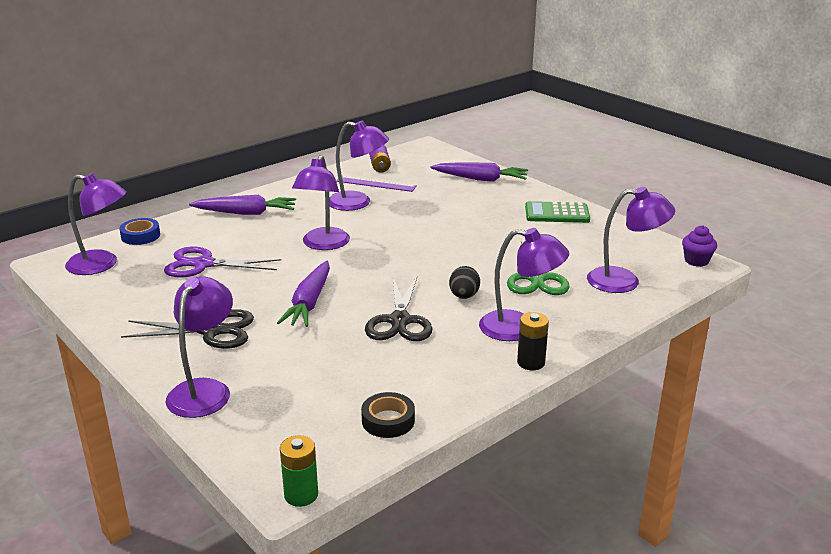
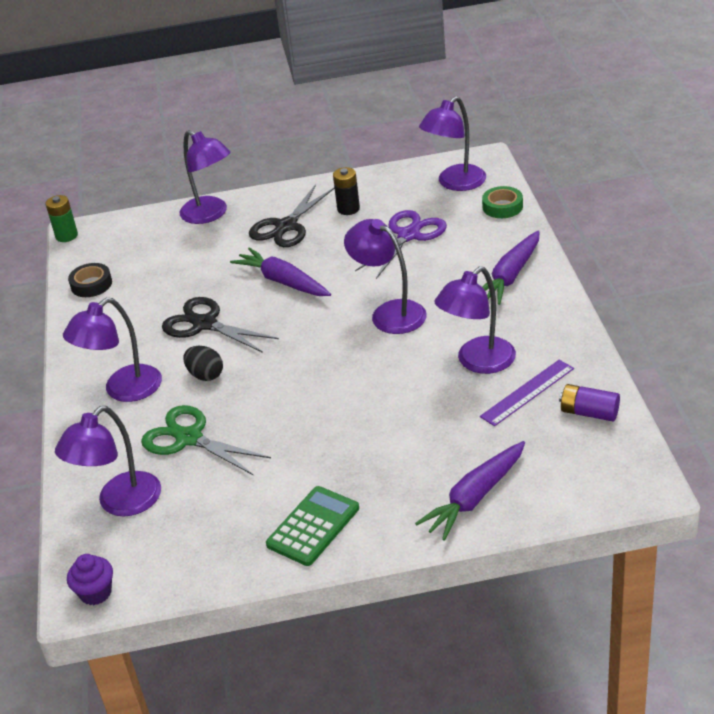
camera: 125 degrees right, 10 degrees up
blue tape [119,218,160,245] -> green tape [482,186,523,218]
black battery [517,312,549,370] -> black battery moved to [333,167,360,215]

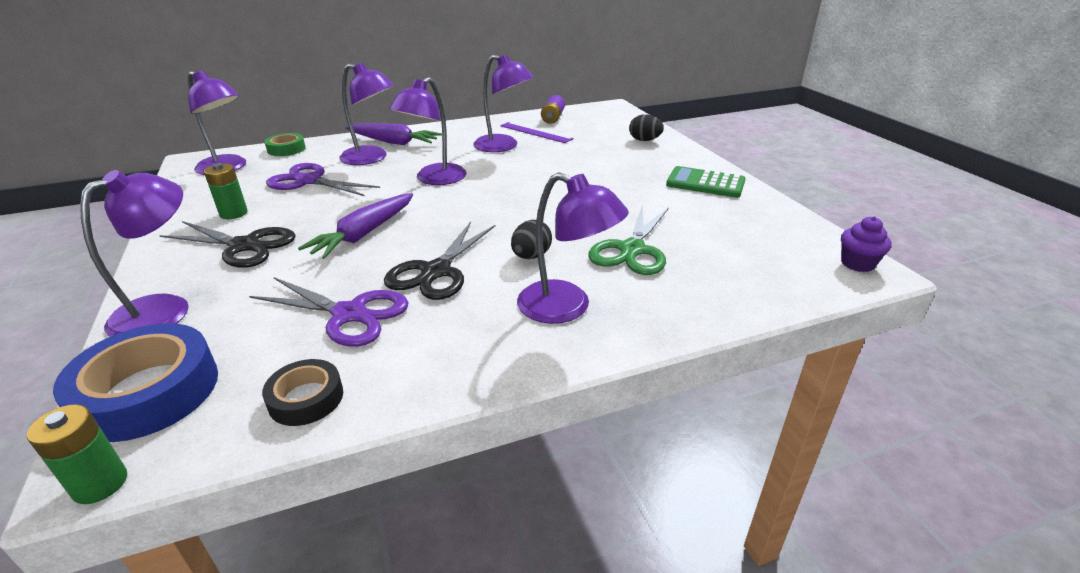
camera: 105 degrees left, 5 degrees down
purple lamp [55,406,161,516] -> purple lamp moved to [339,63,394,165]
black battery [333,167,360,215] -> green battery [204,163,248,219]
purple carrot [415,441,525,541] -> black egg [629,114,664,141]
none -> blue tape [53,323,218,442]
none -> purple scissors [249,277,409,347]

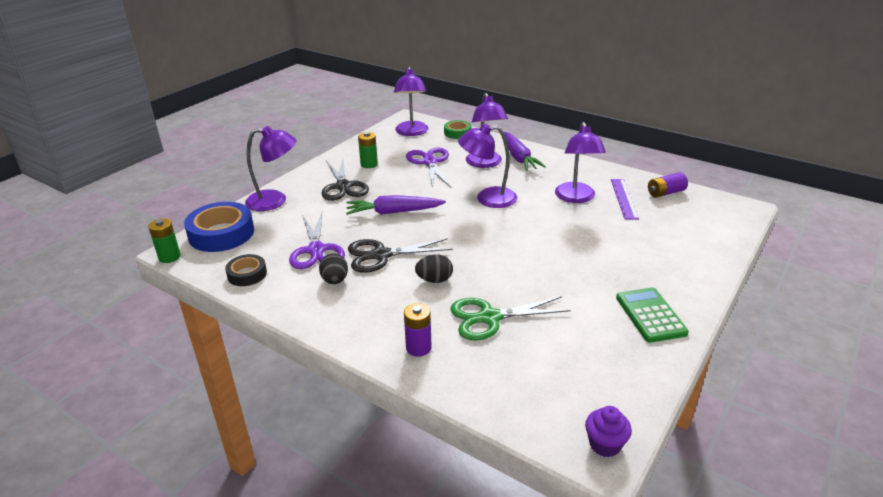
camera: 55 degrees right, 0 degrees up
purple lamp [517,172,629,324] -> none
black egg [629,114,664,141] -> black egg moved to [319,254,348,284]
none -> purple battery [404,303,432,357]

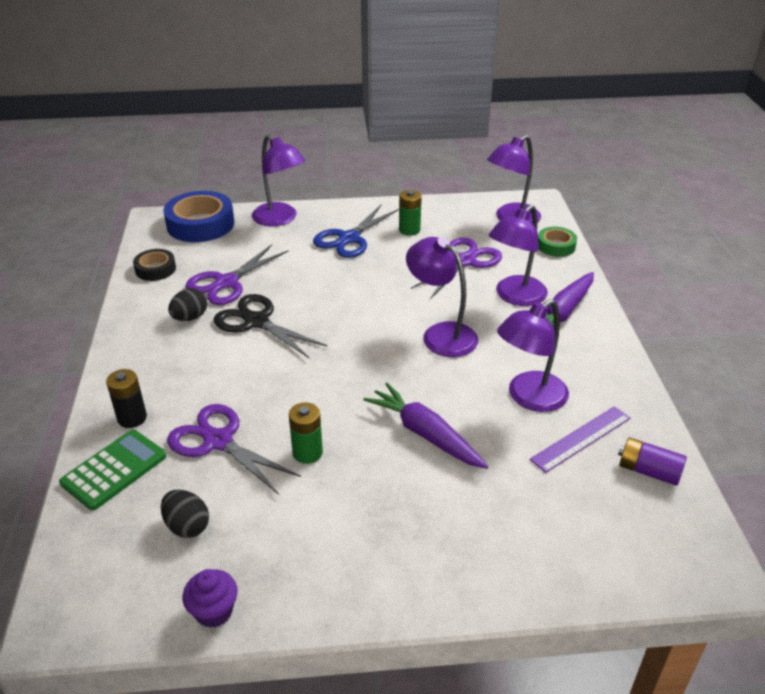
camera: 50 degrees right, 5 degrees up
green battery [148,219,181,263] -> green battery moved to [289,402,323,464]
black scissors [321,159,369,201] -> blue scissors [313,205,399,258]
purple carrot [346,195,446,215] -> purple carrot moved to [363,383,488,469]
purple battery [404,303,432,357] -> black battery [106,369,147,428]
black egg [415,255,453,283] -> black egg moved to [161,490,209,538]
green scissors [450,296,571,341] -> purple scissors [167,404,301,495]
purple cupcake [585,406,632,457] -> purple cupcake moved to [183,569,238,628]
green calculator [616,287,689,343] -> green calculator moved to [59,430,167,510]

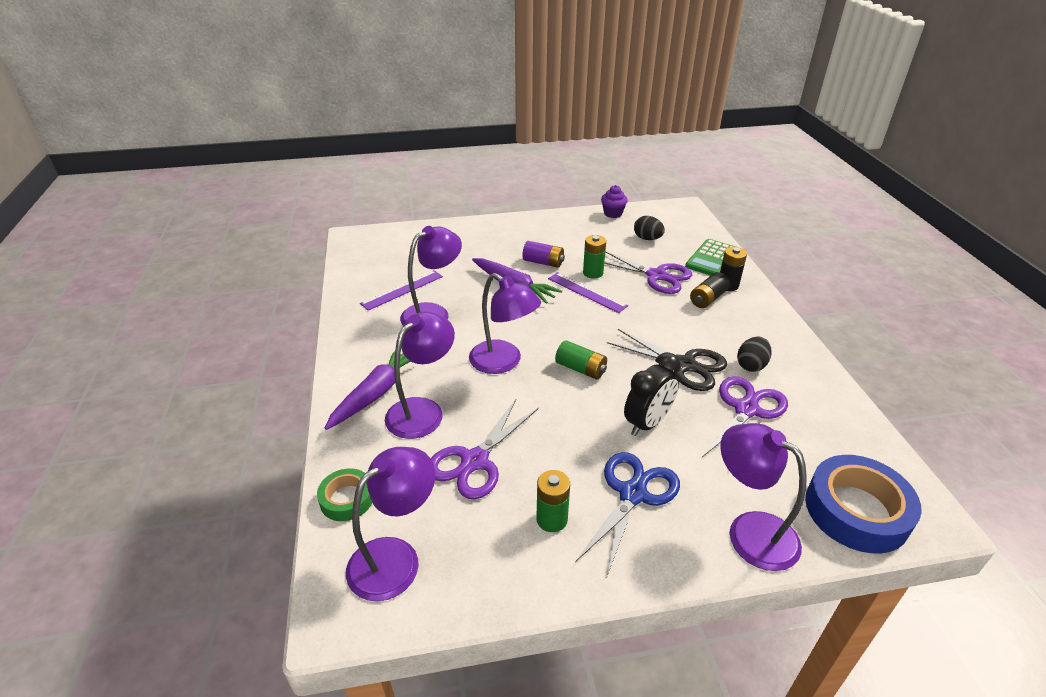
camera: 175 degrees right, 0 degrees up
black tape [133,249,176,281] -> none
purple battery [618,437,687,486] -> purple battery moved to [522,241,565,268]
none -> purple ruler [548,272,628,313]
none -> green battery [555,340,607,380]
none -> black clock [624,352,681,436]
none -> black battery [690,272,730,308]

